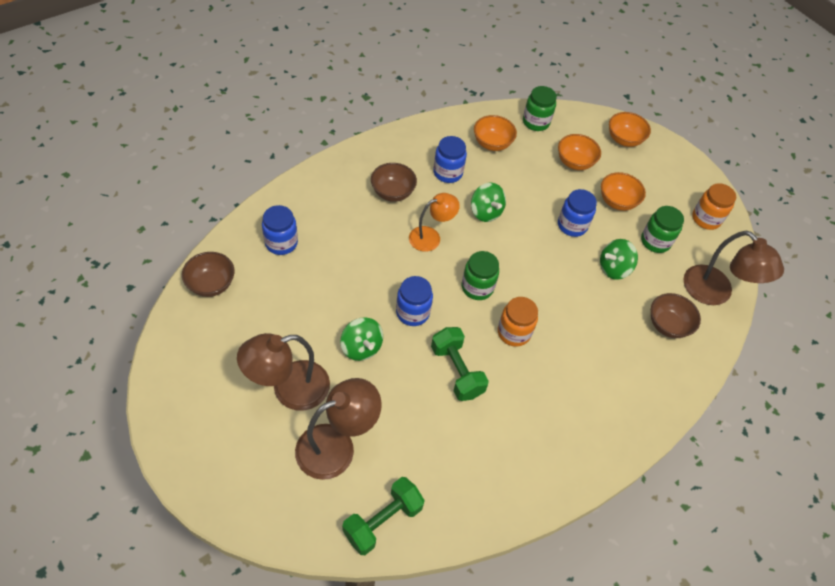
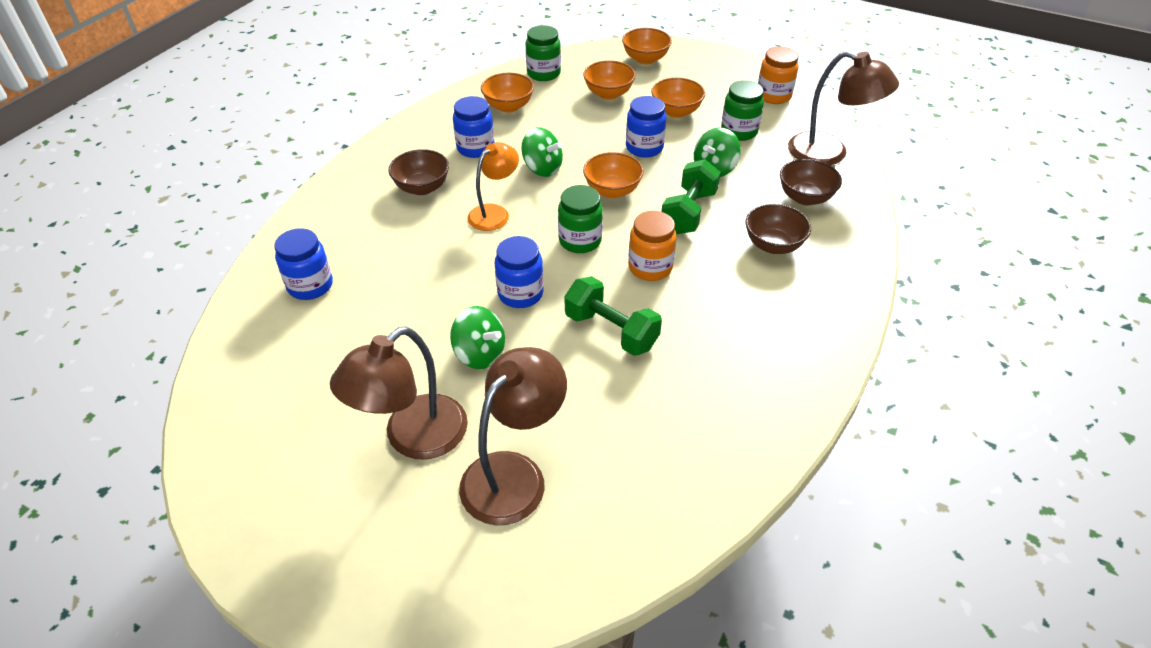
camera: 20 degrees left, 10 degrees down
brown bowl [182,252,234,297] -> brown bowl moved to [745,204,811,254]
green dumbbell [342,477,425,555] -> green dumbbell moved to [662,159,721,234]
none -> orange bowl [583,152,644,198]

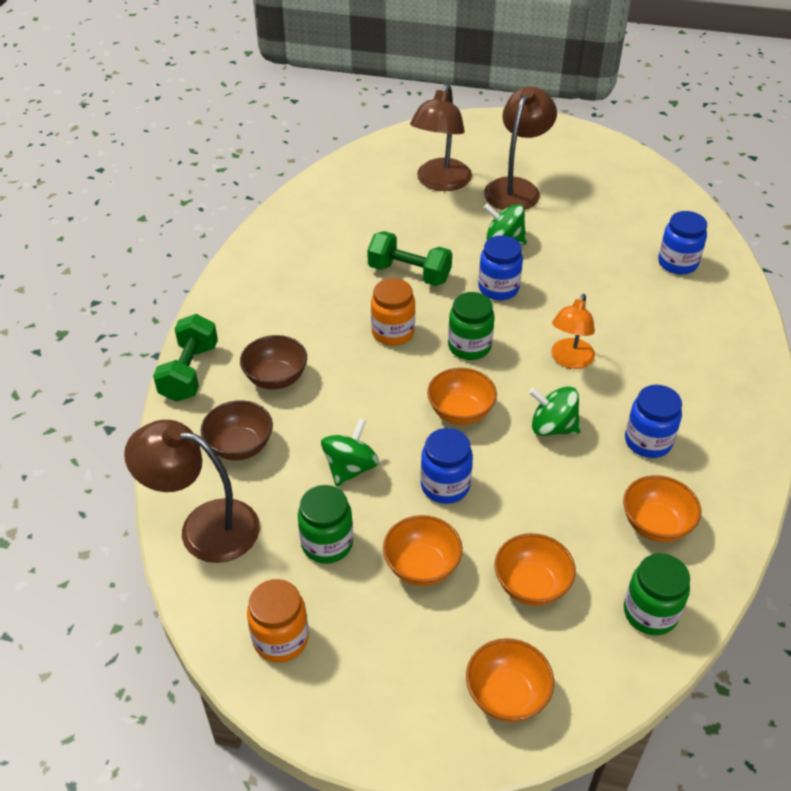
camera: 165 degrees right, 0 degrees up
brown bowl [389,149,449,195] -> none
green dumbbell [662,159,721,234] -> green dumbbell moved to [153,314,218,402]

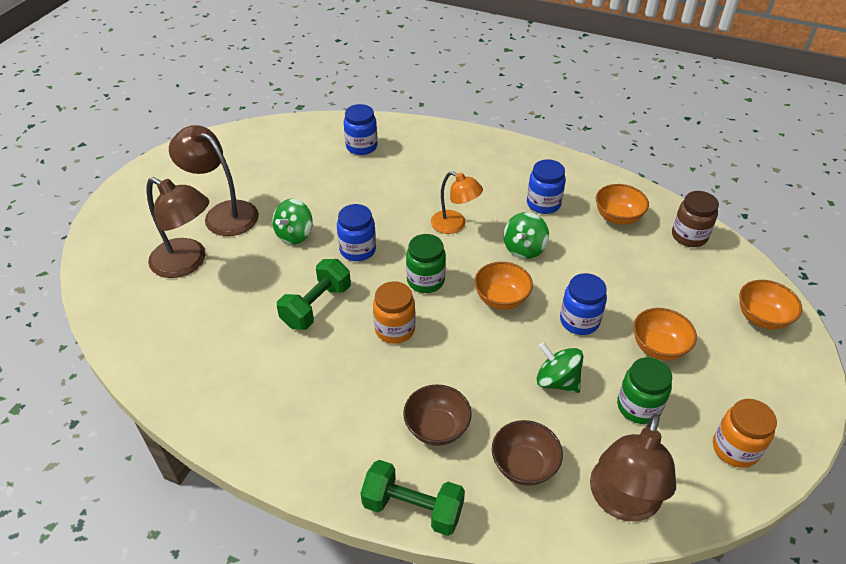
camera: 80 degrees left, 0 degrees up
orange bowl [495,533,576,606] -> none
green jar [624,553,690,635] -> brown jar [672,191,719,247]

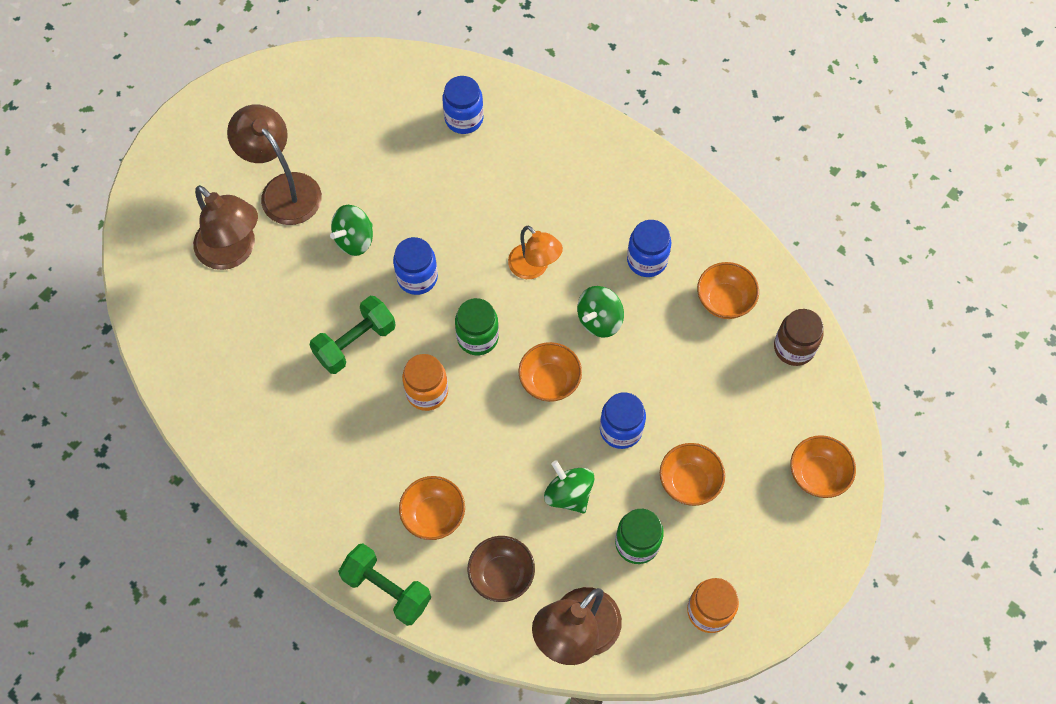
camera: 15 degrees right, 20 degrees up
brown bowl [403,384,472,446] -> orange bowl [399,476,465,540]

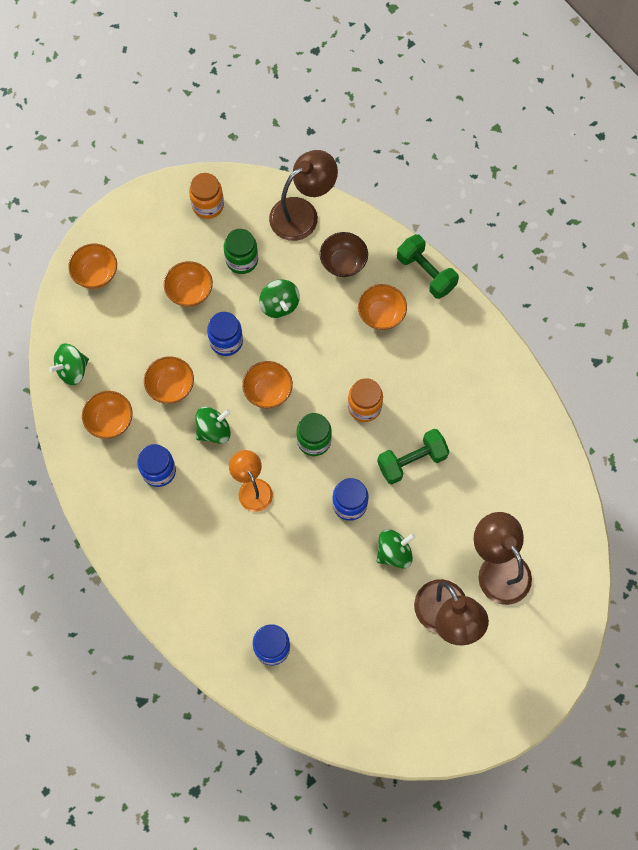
camera: 165 degrees left, 5 degrees up
brown jar [774,309,824,366] -> green spinning top [49,343,89,385]
none -> orange bowl [144,356,194,404]

